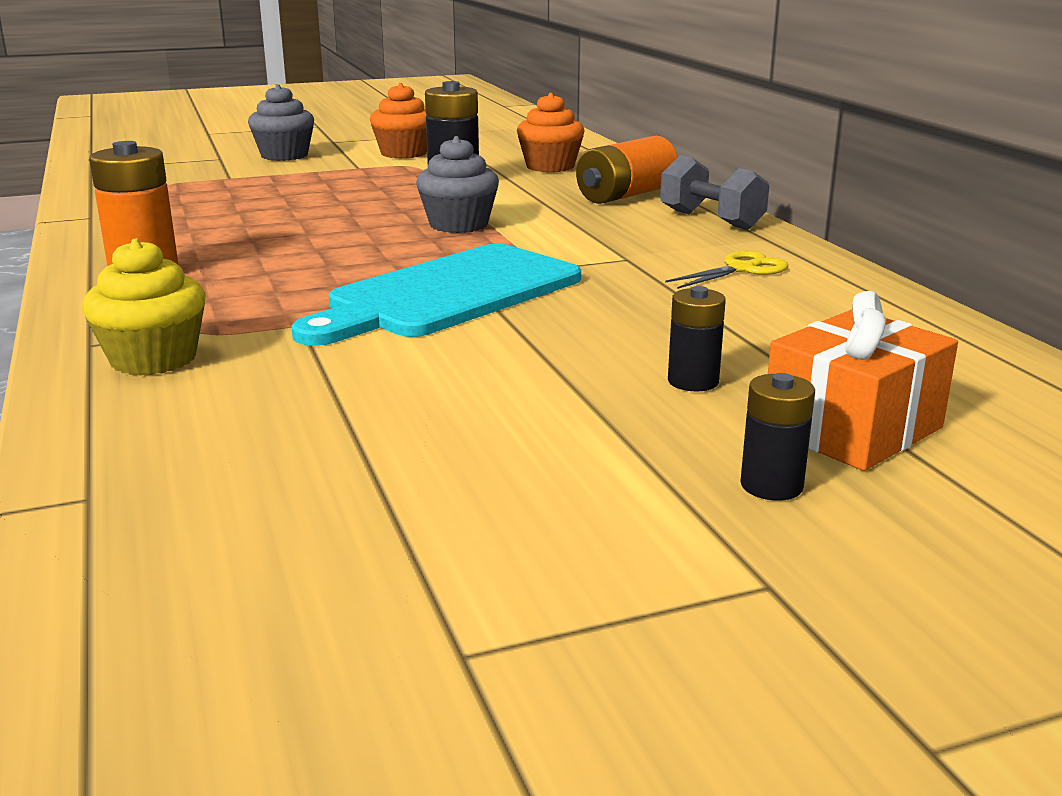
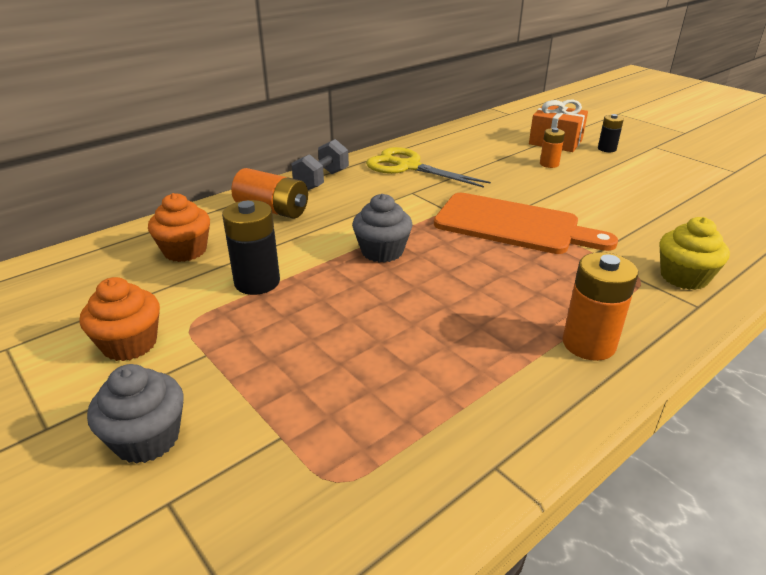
camera: 110 degrees left, 10 degrees up
turquoise cutting board [292,244,581,346] -> orange cutting board [434,193,618,254]
yellow scissors [665,251,788,289] -> yellow scissors [366,147,491,188], size x1.83
black battery [668,286,726,391] -> orange battery [540,128,565,168]

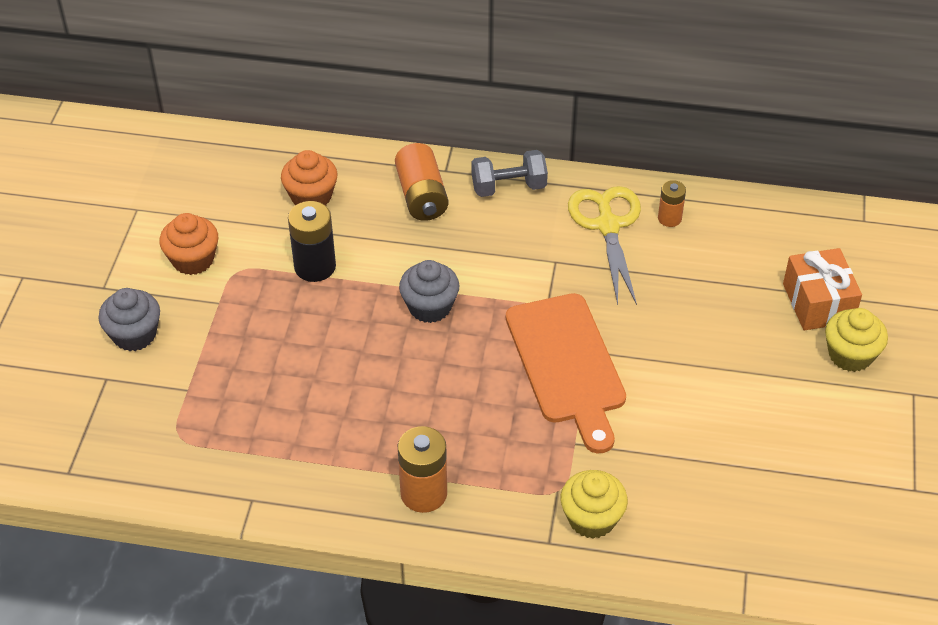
camera: 50 degrees right, 15 degrees up
orange battery [540,128,565,168] -> orange battery moved to [658,180,686,227]
black battery [598,114,624,152] -> yellow cupcake [825,308,888,372]

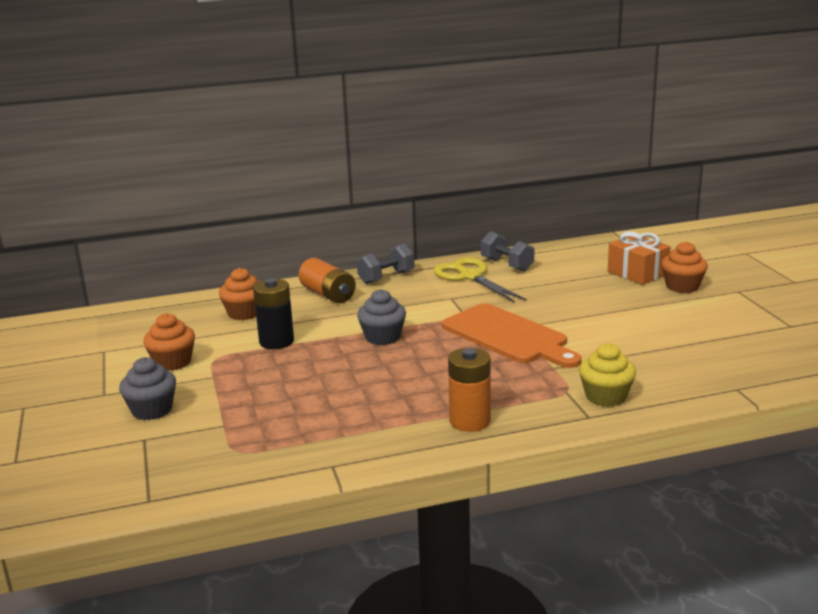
camera: 25 degrees left, 25 degrees down
orange battery [658,180,686,227] -> grey dumbbell [481,231,535,272]
yellow cupcake [825,308,888,372] -> orange cupcake [661,242,708,293]

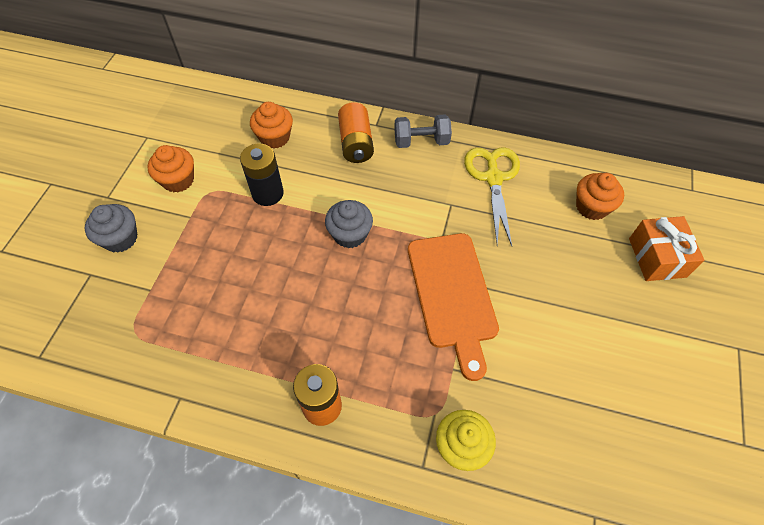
camera: 30 degrees right, 35 degrees up
grey dumbbell [481,231,535,272] -> none
orange cupcake [661,242,708,293] -> orange cupcake moved to [576,173,624,220]

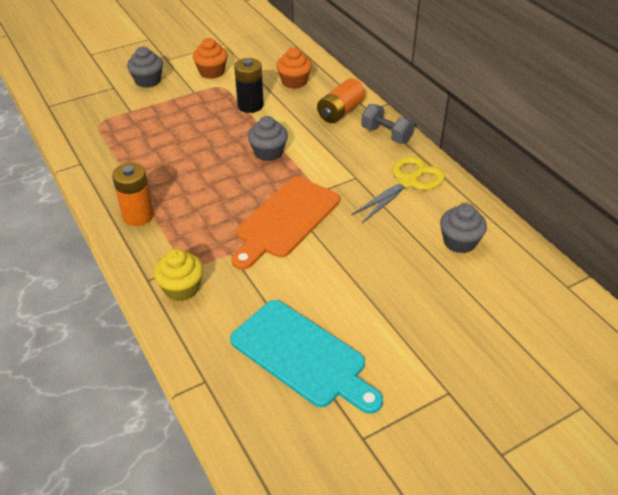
camera: 45 degrees right, 15 degrees down
orange cupcake [576,173,624,220] -> grey cupcake [440,203,487,253]
orange gift [629,216,704,281] -> none
none -> turquoise cutting board [230,300,383,414]

